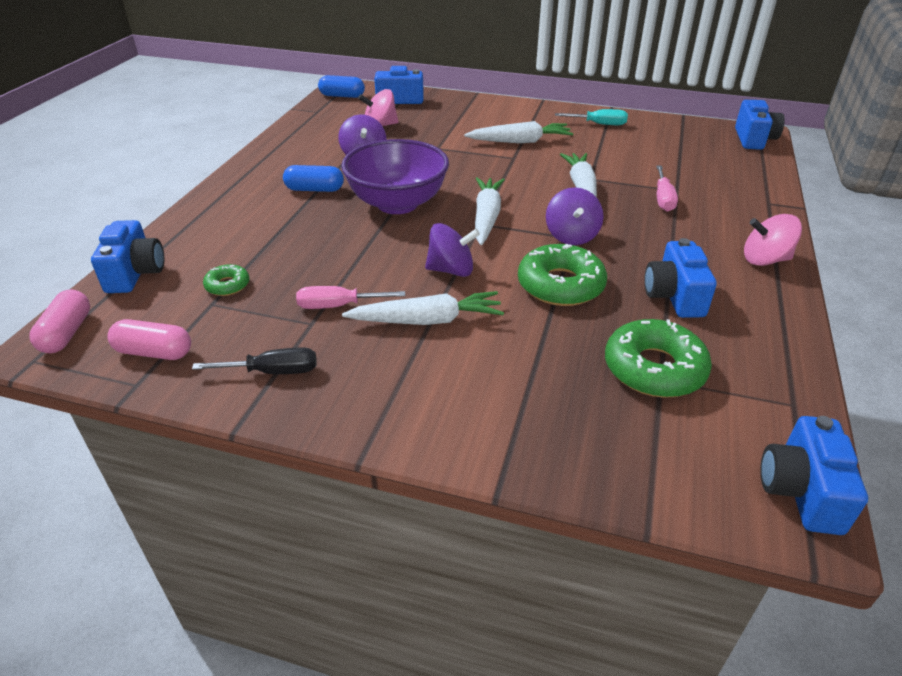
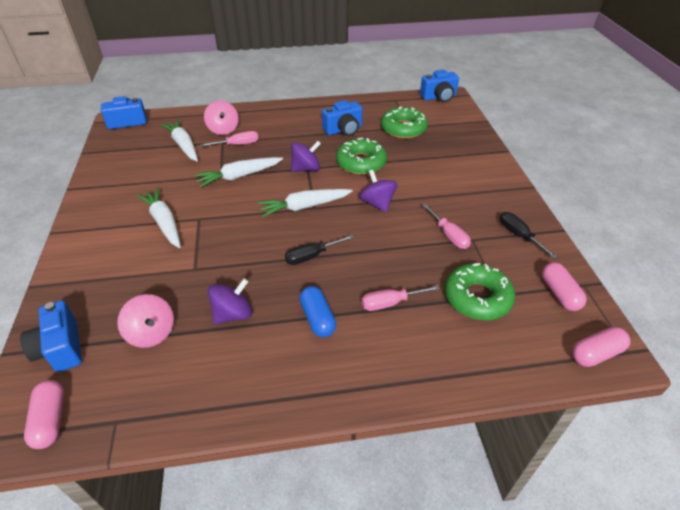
camera: 115 degrees left, 5 degrees up
blue camera [91,220,164,293] -> none
green donut [203,264,249,296] -> green donut [445,263,515,320], size x1.97
blue capsule [318,75,365,98] -> pink capsule [24,380,64,449]
purple bowl [341,139,449,214] -> black screwdriver [285,235,354,265]
white carrot [342,291,504,325] -> white carrot moved to [160,119,198,161]
turquoise screwdriver [555,109,628,125] -> none
pink spinning top [744,214,802,266] -> pink spinning top moved to [204,101,239,135]
none -> pink screwdriver [361,285,440,311]

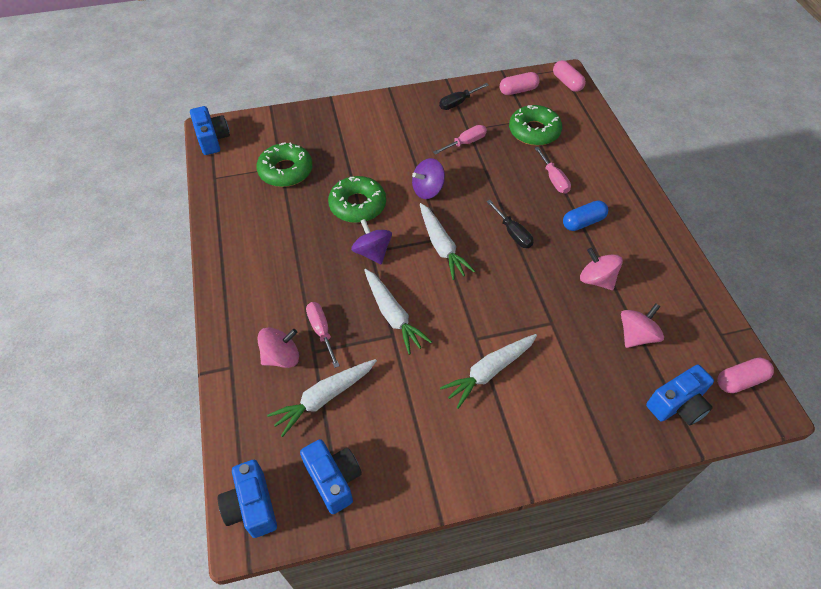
camera: 95 degrees left, 10 degrees up
purple spinning top [208,278,253,324] -> pink spinning top [580,248,623,290]
blue camera [322,100,362,136] -> blue camera moved to [300,439,362,514]

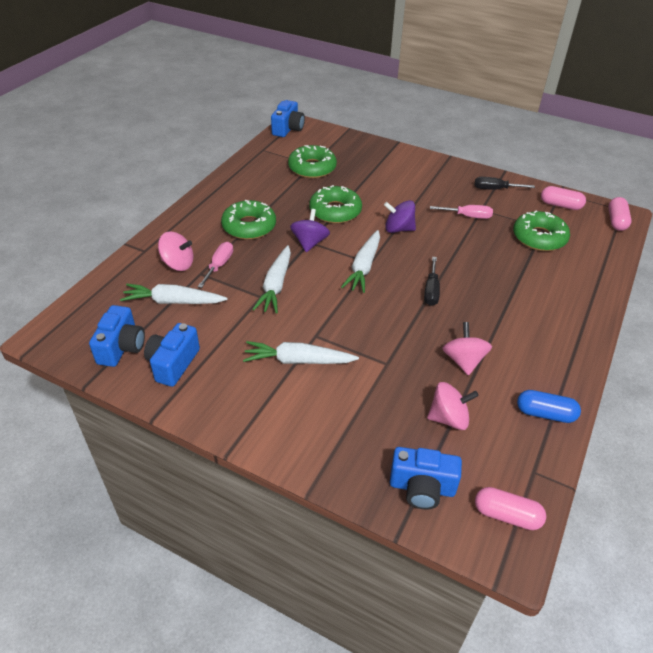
camera: 40 degrees right, 10 degrees down
blue camera [218,460,277,538] -> blue camera moved to [144,323,200,387]
pink screwdriver [535,147,571,194] -> none
blue capsule [563,201,608,231] -> blue capsule moved to [517,390,581,423]
none -> green donut [221,200,276,240]

